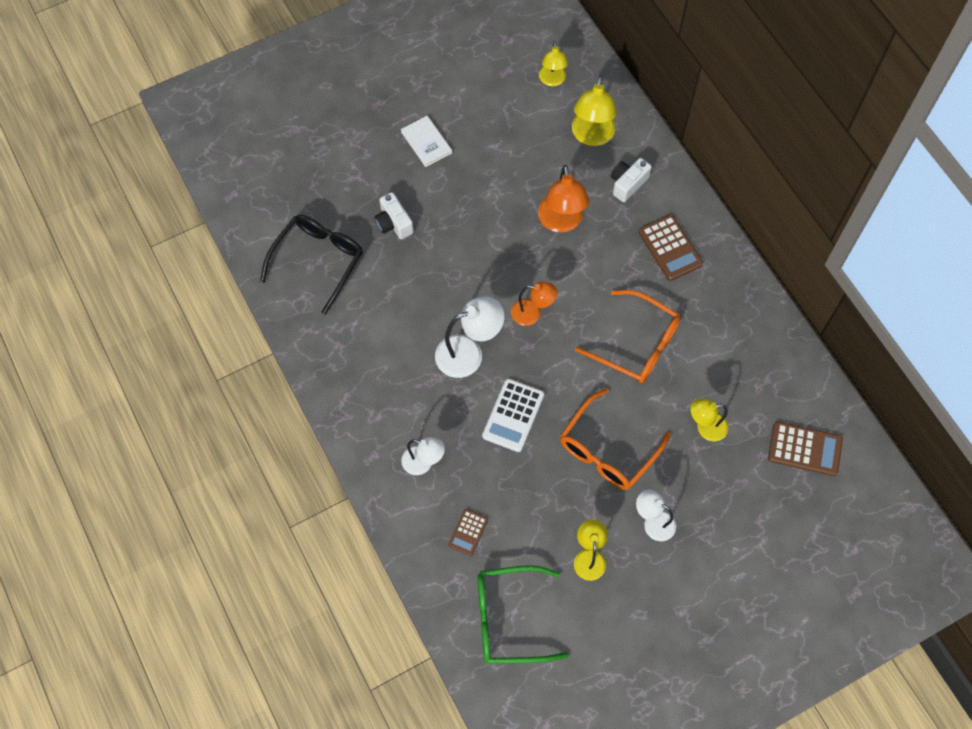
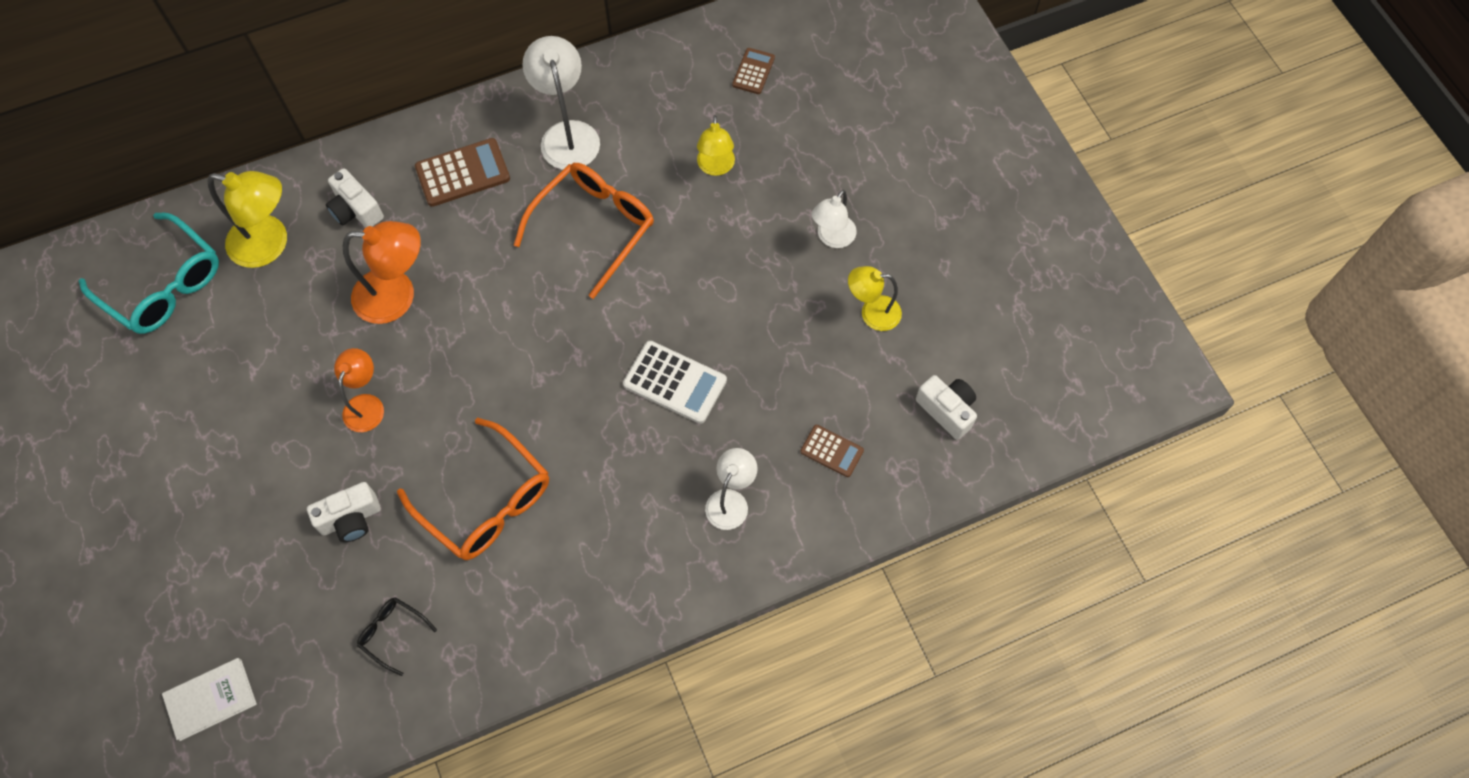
camera: 85 degrees left, 0 degrees up
black glasses [260,215,363,315] -> black glasses [357,597,437,676], size x0.48
white book [401,116,452,167] -> white book moved to [162,658,257,741]
white lamp [435,296,505,378] -> white lamp moved to [522,36,600,170]
green glasses [477,565,569,664] -> white camera [916,375,977,440]
orange lamp [511,282,557,326] -> orange lamp moved to [334,348,384,432]
yellow lamp [539,41,568,86] -> turquoise glasses [78,212,219,334]
orange glasses [560,388,671,490] -> orange glasses moved to [397,418,549,560]
brown calculator [768,422,843,476] -> brown calculator [732,48,775,94], size x0.60

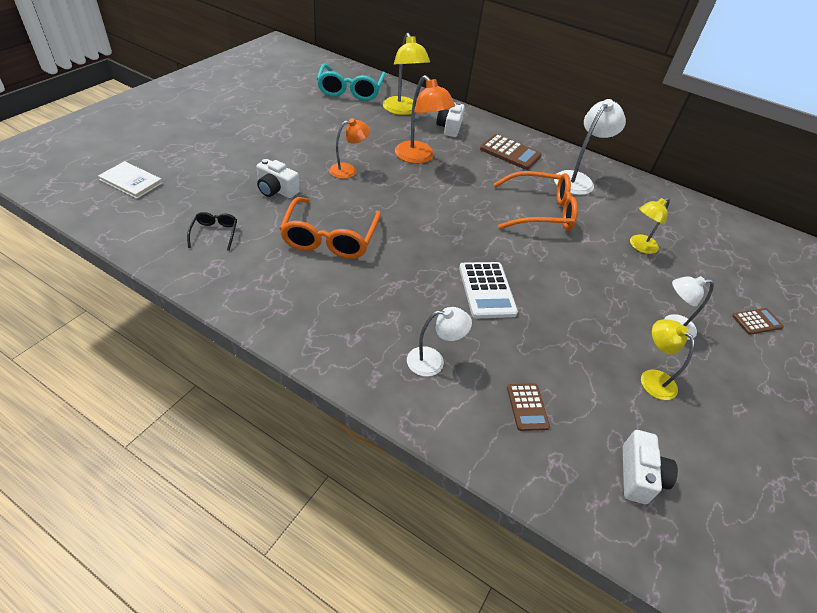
camera: 50 degrees right, 20 degrees down
brown calculator [732,48,775,94] -> brown calculator moved to [732,308,784,335]

